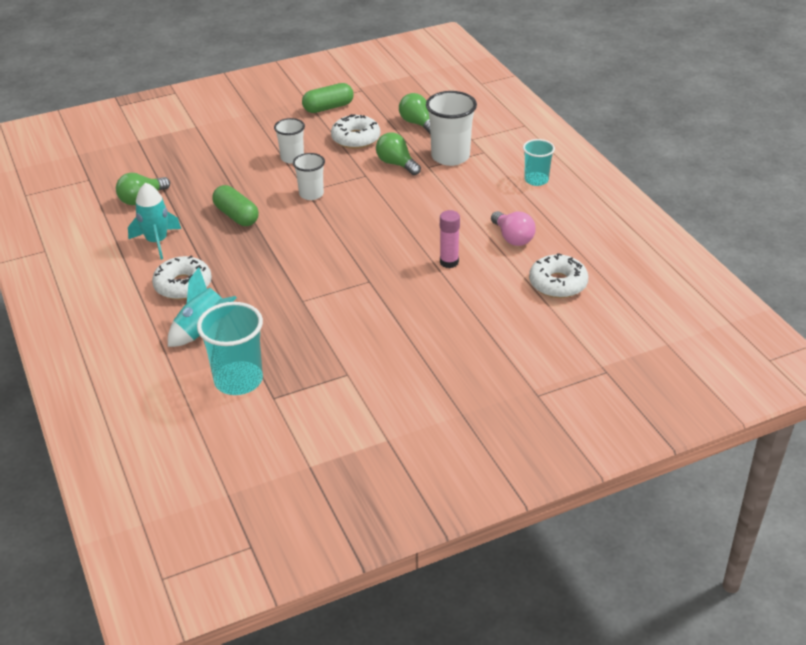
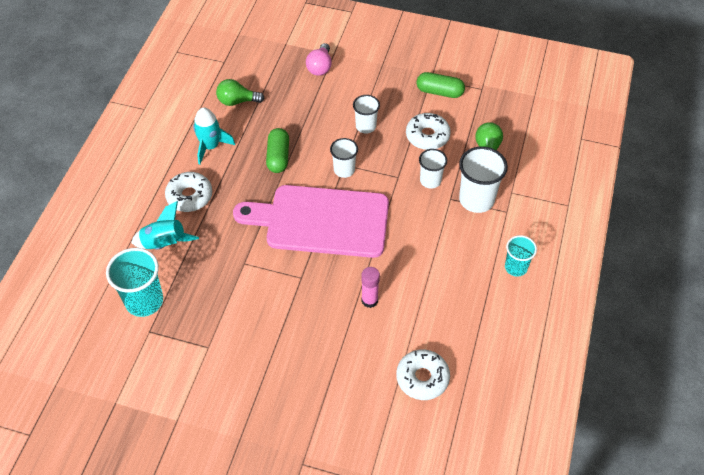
camera: 40 degrees right, 15 degrees up
green light bulb [376,132,421,175] -> white cup [419,149,447,189]
pink light bulb [491,211,536,246] -> pink light bulb moved to [306,43,332,76]
none -> pink cutting board [233,185,389,258]

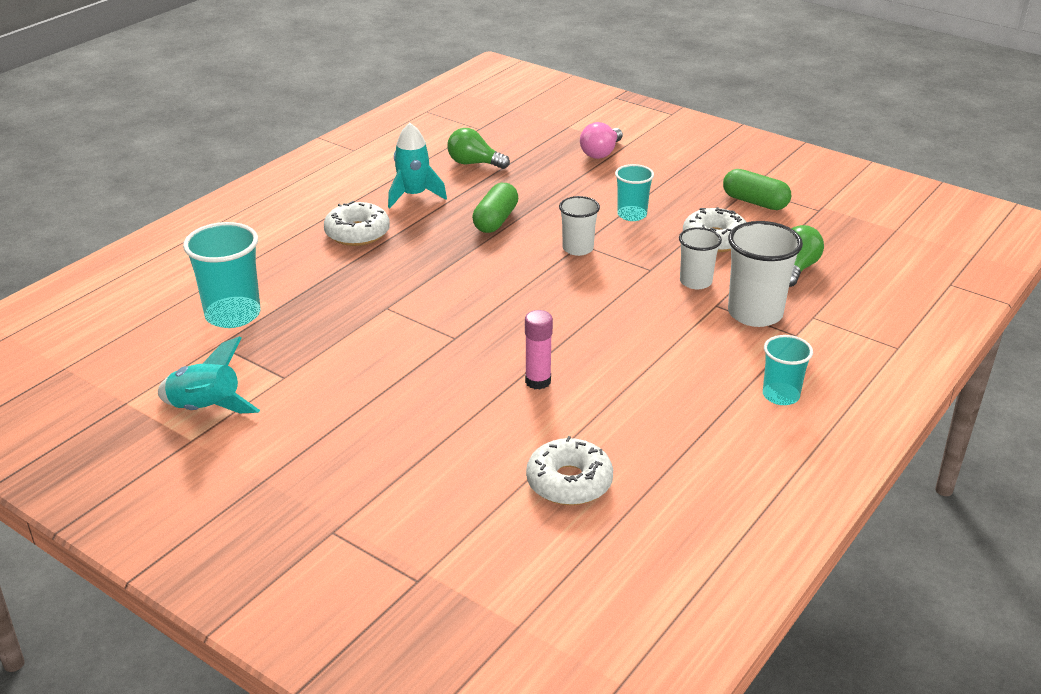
camera: 20 degrees right, 20 degrees down
turquoise rocket [131,201,199,250] -> turquoise rocket moved to [158,337,260,413]
pink cutting board [233,185,389,258] -> none
white cup [353,95,380,133] -> turquoise cup [615,164,654,221]

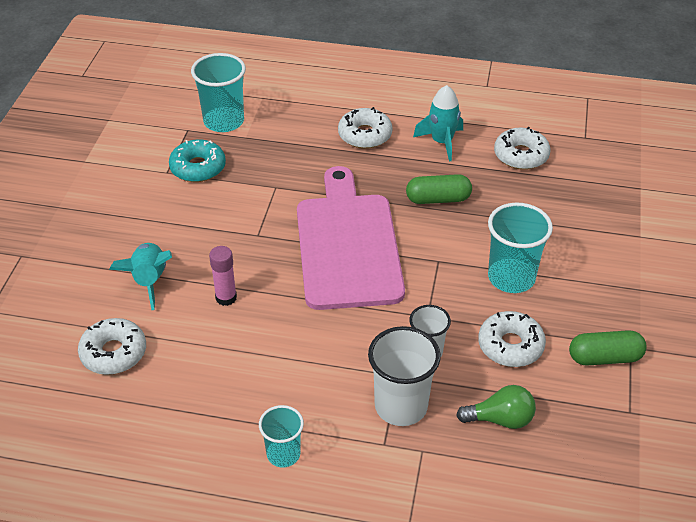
camera: 65 degrees right, 10 degrees up
turquoise rocket [158,337,260,413] -> turquoise rocket moved to [109,243,172,310]
green light bulb [447,128,510,169] -> white donut [494,127,550,170]
white cup [559,196,600,256] -> none
pink light bulb [580,122,623,159] -> none
turquoise cup [615,164,654,221] -> turquoise cup [488,202,553,293], size x1.63
green capsule [723,169,791,210] -> green capsule turned 75 degrees clockwise [569,330,647,366]
none -> turquoise donut [169,139,226,182]
none -> pink cutting board [297,166,405,310]

